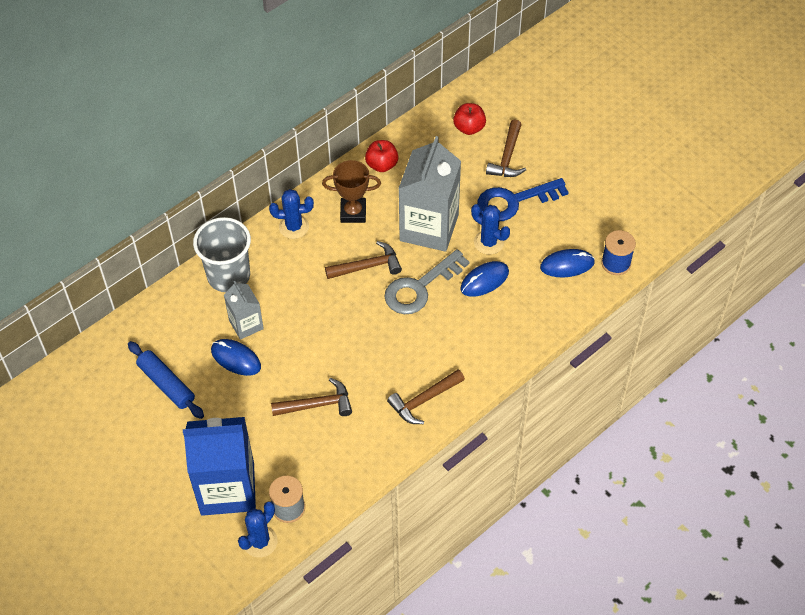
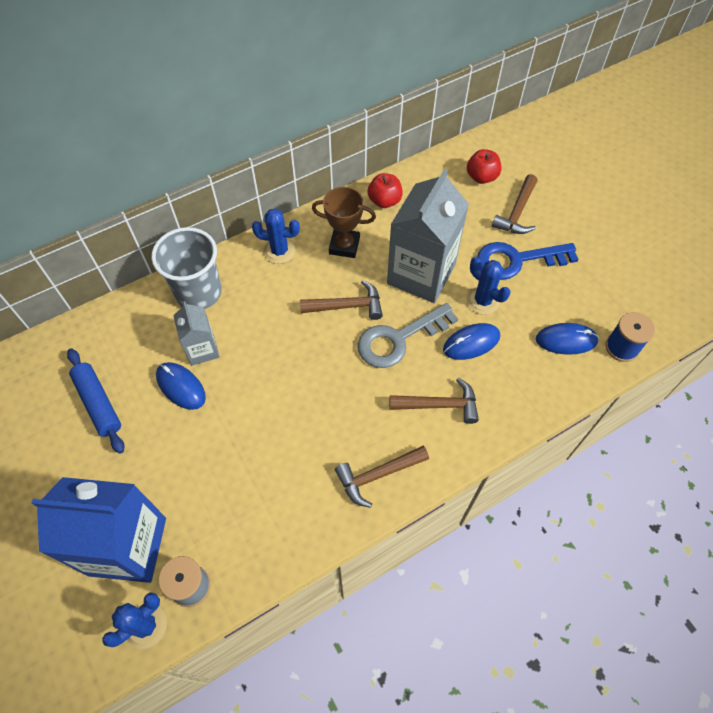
camera: 10 degrees right, 5 degrees up
brown hammer [271,378,352,416] -> brown hammer moved to [390,378,479,424]

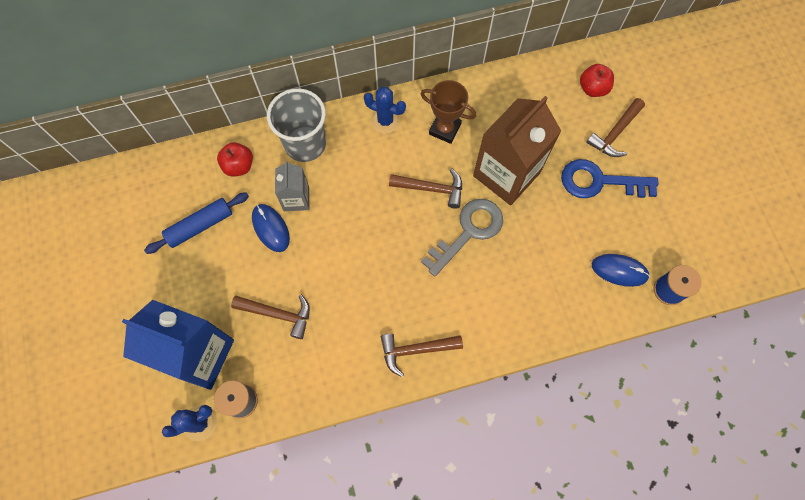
camera: 15 degrees right, 10 degrees up
blue rolling pin [67,348,124,454] -> blue rolling pin turned 75 degrees clockwise [144,192,249,254]
grey key [358,303,458,368] -> grey key turned 150 degrees clockwise [421,199,503,276]
red apple [368,173,403,208] -> red apple moved to [217,142,253,177]
grey carton [387,168,469,303] -> brown carton [473,96,561,205]
brown hammer [390,378,479,424] -> brown hammer moved to [231,294,310,339]
blue mouse [443,323,500,360] -> none
blue cactus [467,257,510,315] -> none

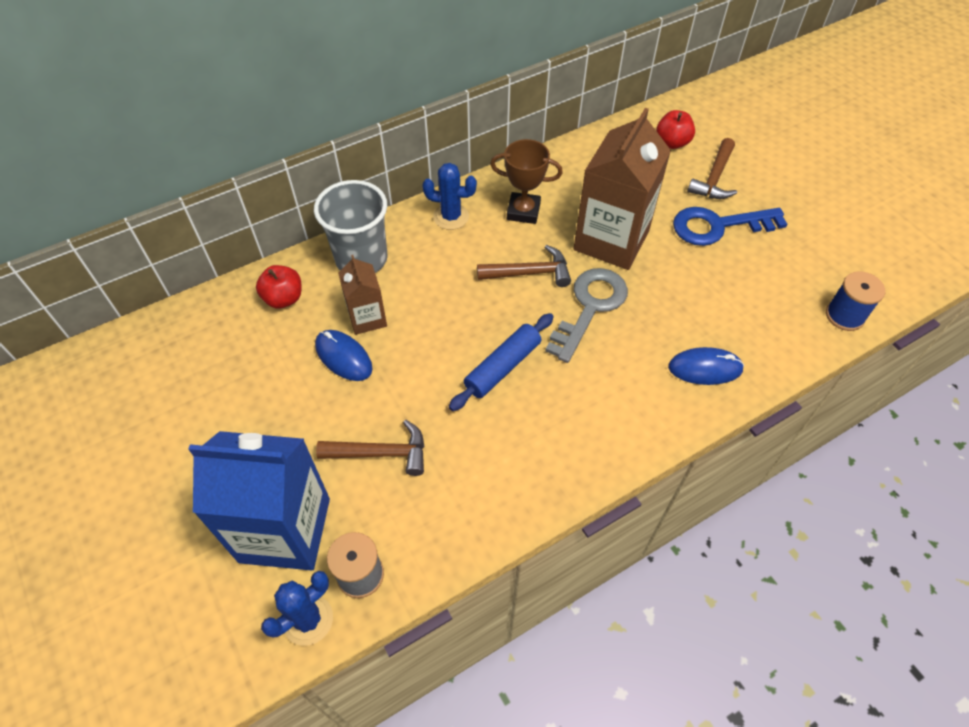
camera: 15 degrees left, 15 degrees down
blue rolling pin [144,192,249,254] -> blue rolling pin moved to [449,313,554,411]
grey carton [275,161,309,211] -> brown carton [338,255,387,335]
brown hammer [381,334,463,377] -> none
blue mouse [592,254,650,287] -> blue mouse moved to [668,347,744,385]

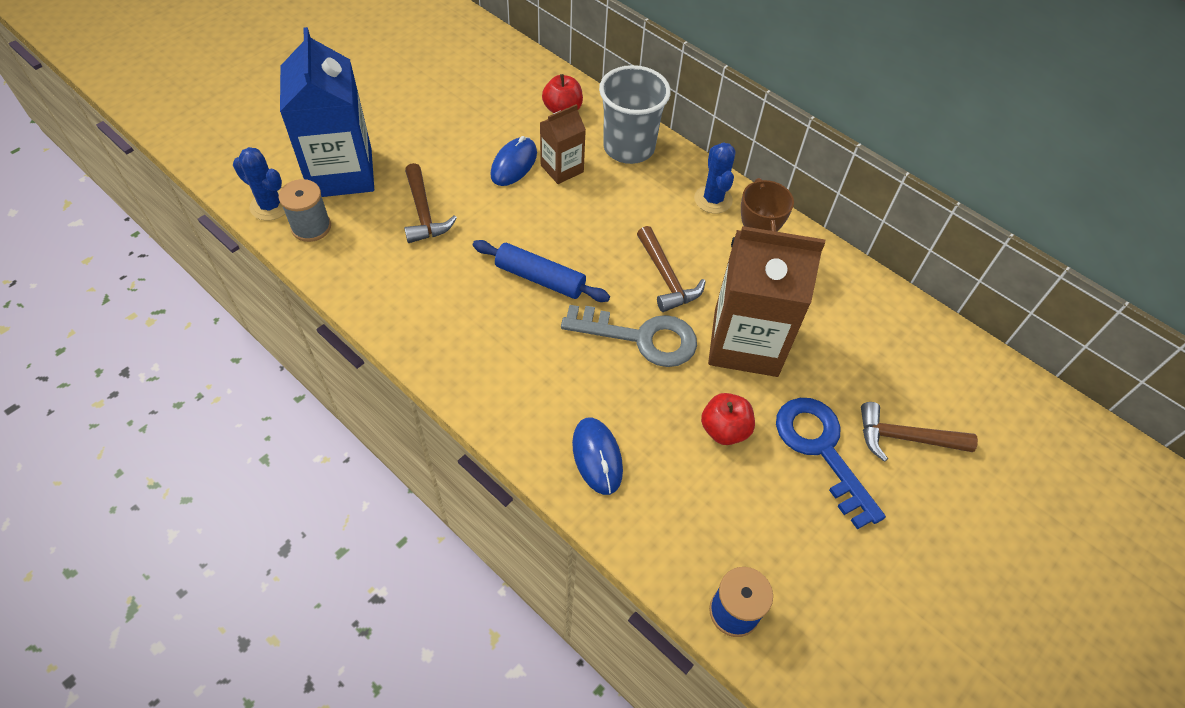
camera: 70 degrees right, 0 degrees up
red apple [656,110,695,149] -> red apple moved to [701,393,755,445]

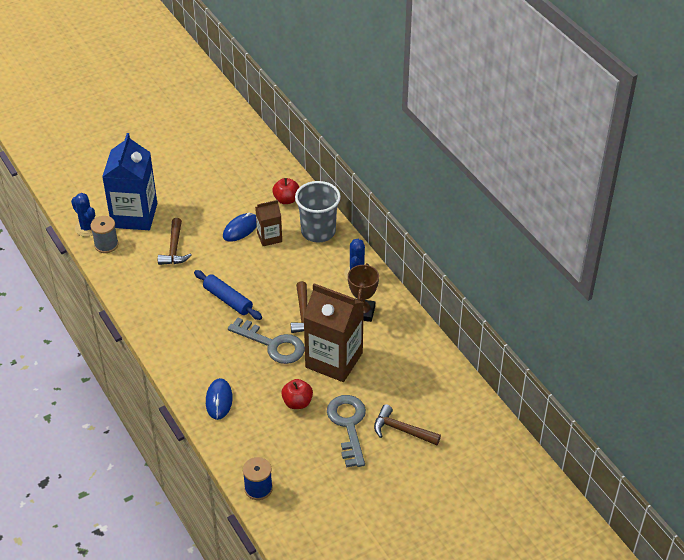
camera: 20 degrees right, 10 degrees down
blue key [776,398,886,530] -> grey key [327,395,366,467]

